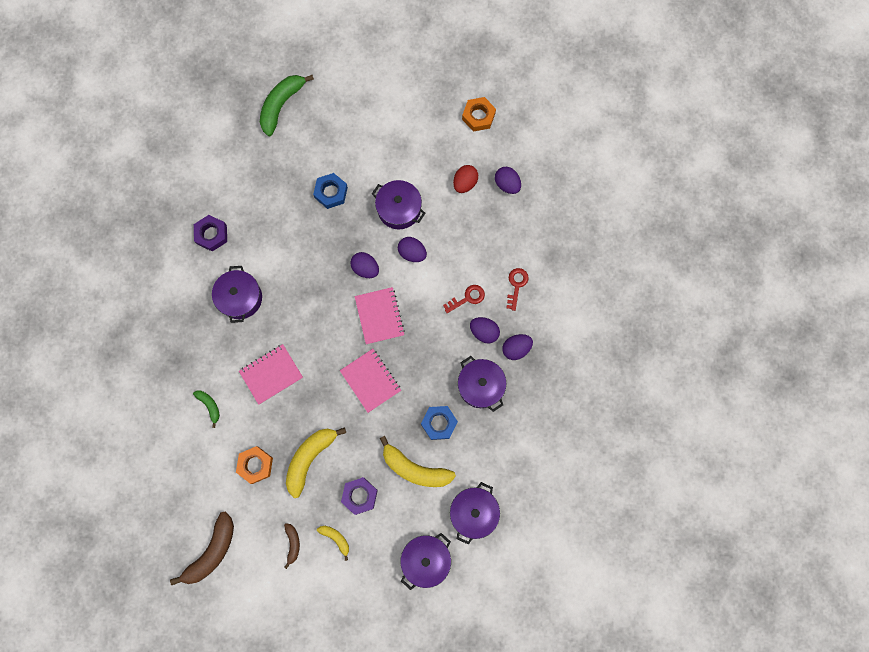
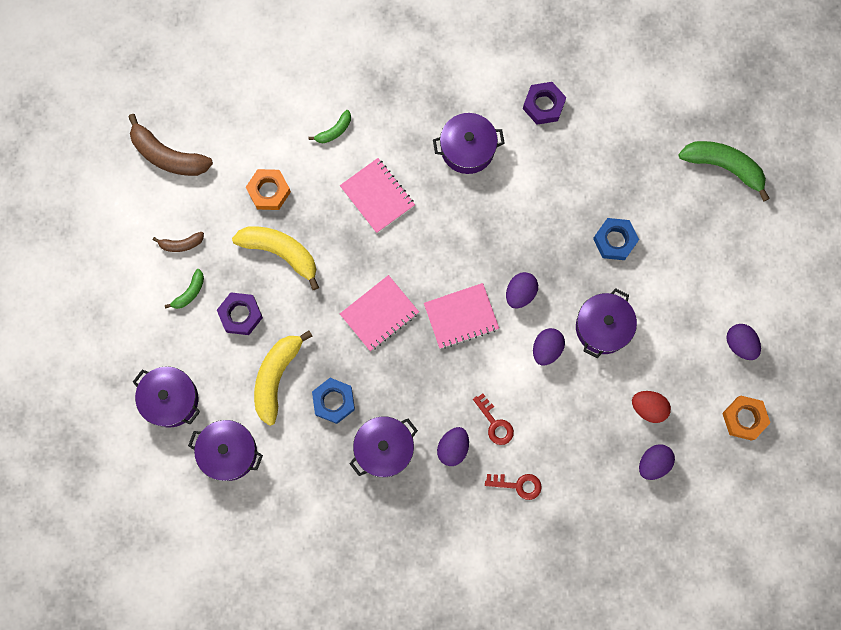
camera: 85 degrees right, 0 degrees up
yellow banana [317,526,349,561] -> green banana [165,269,204,309]
purple egg [502,334,533,360] -> purple egg moved to [726,324,761,360]

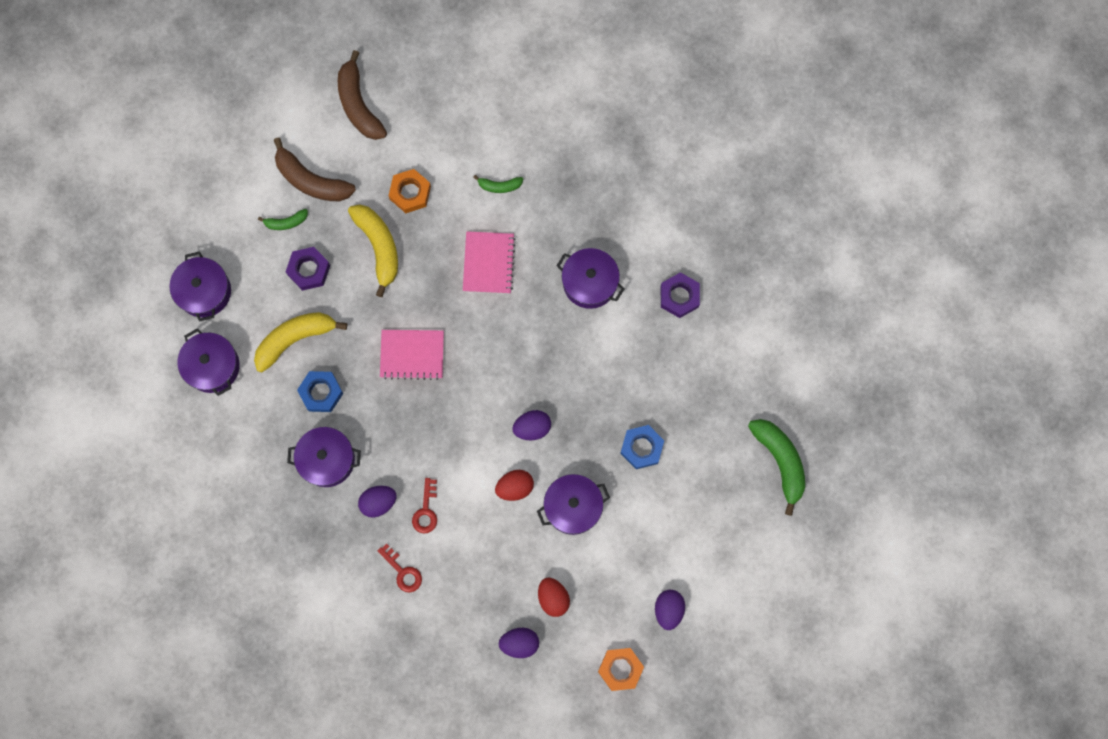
camera: 40 degrees right, 0 degrees up
brown banana [153,232,204,252] -> brown banana [274,137,356,201], size x1.96
pink notebook [424,283,499,349] -> none
purple egg [533,328,565,365] -> red egg [495,470,534,501]

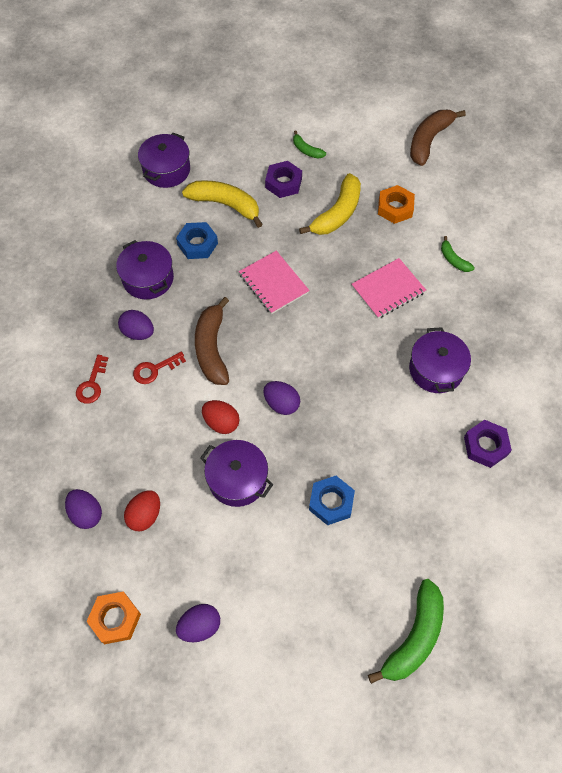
camera: 55 degrees right, 15 degrees down
purple pot [169,251,231,322] -> none
brown banana [274,137,356,201] -> brown banana moved to [195,297,229,385]

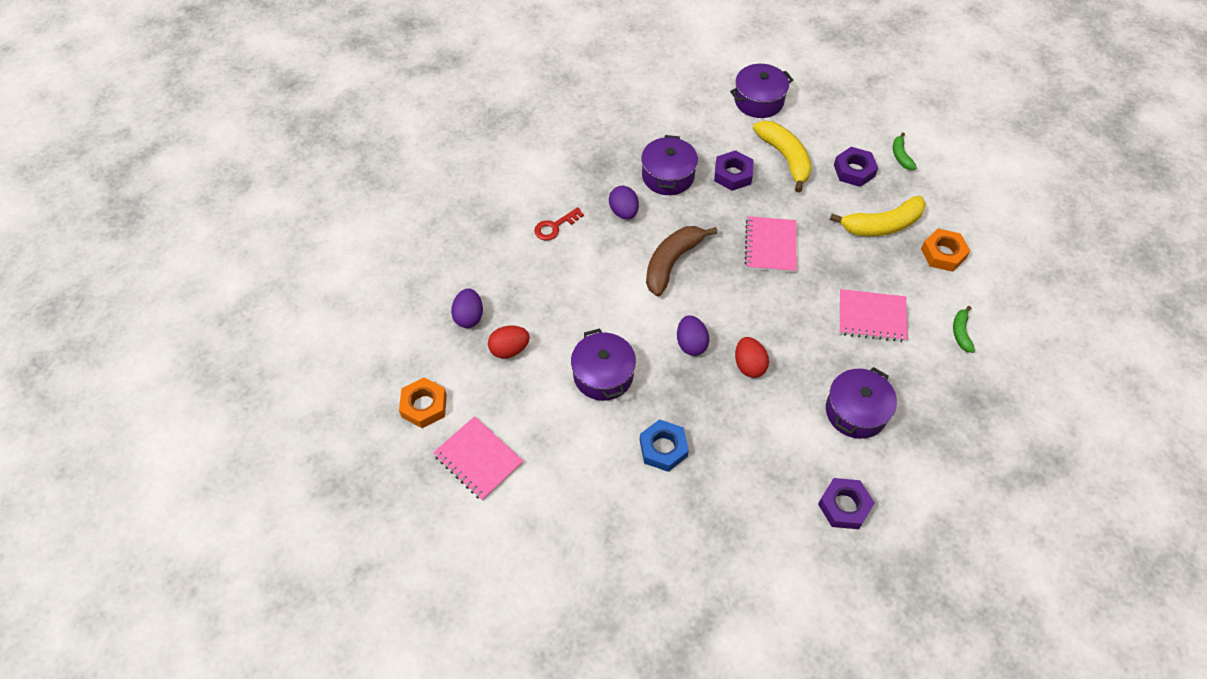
camera: 40 degrees right, 5 degrees down
red key [133,352,186,384] -> none
blue nut [176,222,218,259] -> purple nut [714,150,754,191]
purple egg [176,604,220,642] -> pink notebook [433,416,524,501]
red egg [202,400,240,434] -> red egg moved to [735,337,769,378]
green banana [368,579,444,684] -> none
brown banana [410,110,466,166] -> none

